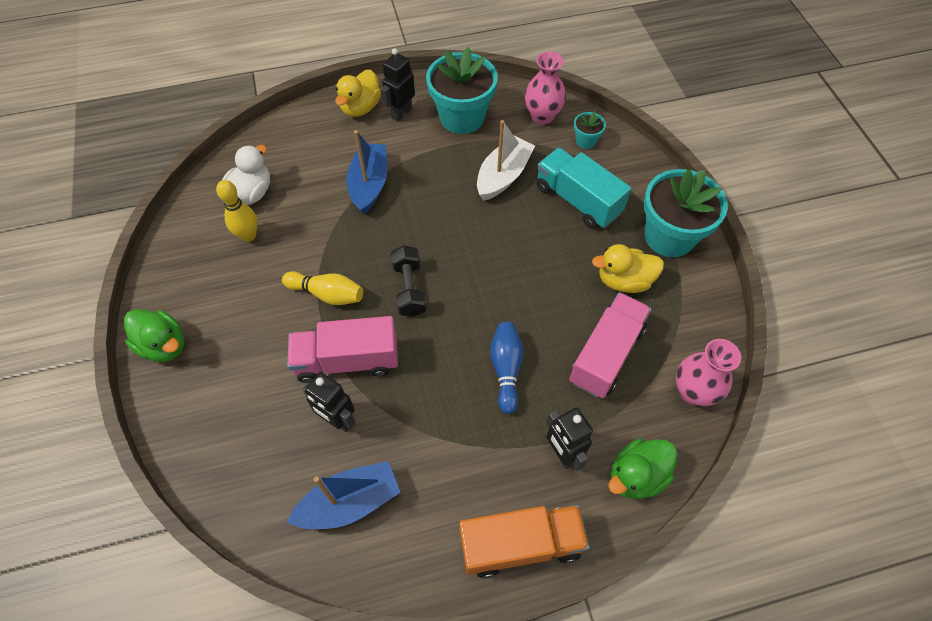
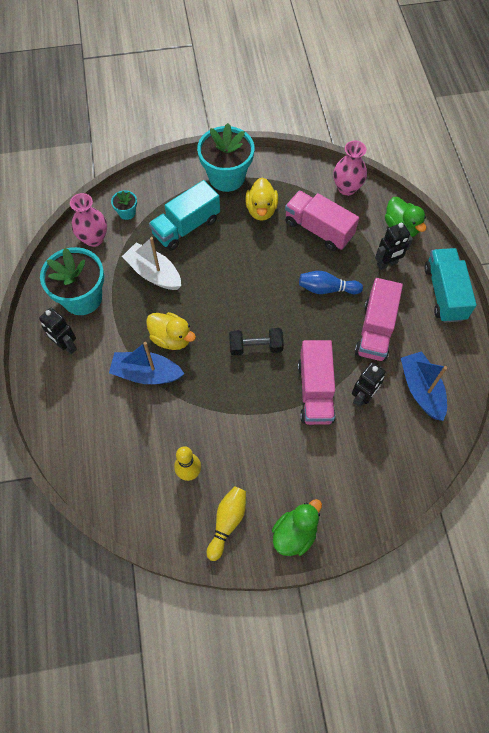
camera: 85 degrees left, 5 degrees up
white duck [222,145,270,205] -> none
yellow bowling pin [282,271,363,305] -> yellow bowling pin moved to [207,486,246,561]
yellow duck [335,70,381,117] -> yellow duck moved to [146,312,196,350]
orange truck [459,505,589,578] -> turquoise truck [424,248,477,323]
none -> pink truck [355,278,403,361]

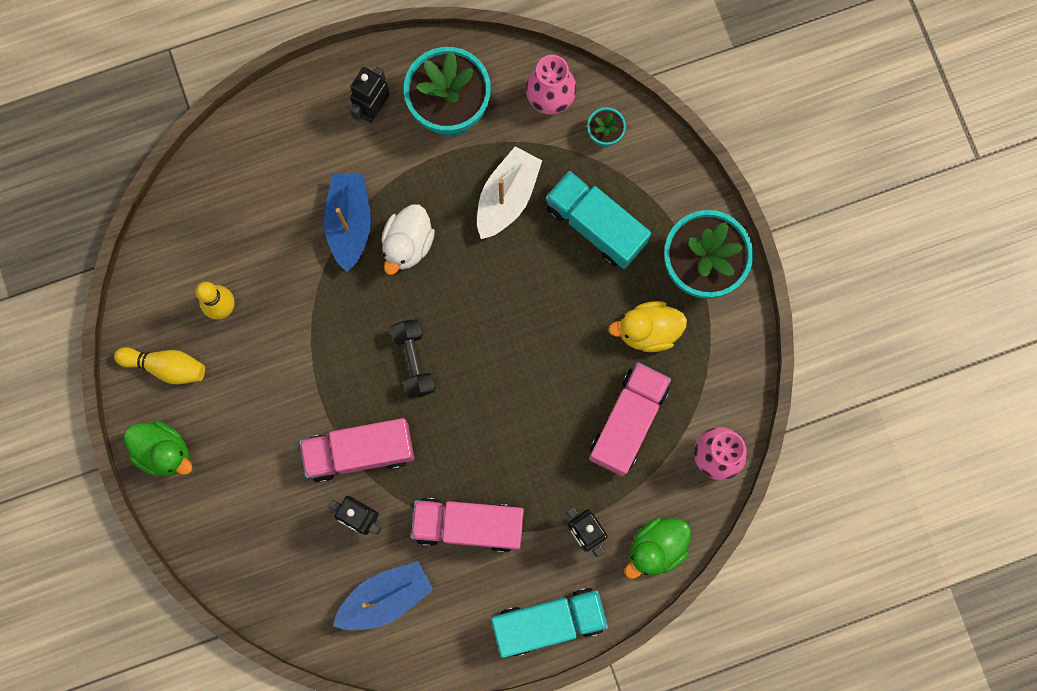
camera: 80 degrees right, 15 degrees up
yellow duck [146,312,196,350] -> white duck [381,204,435,275]
blue bowling pin [299,271,363,294] -> none

